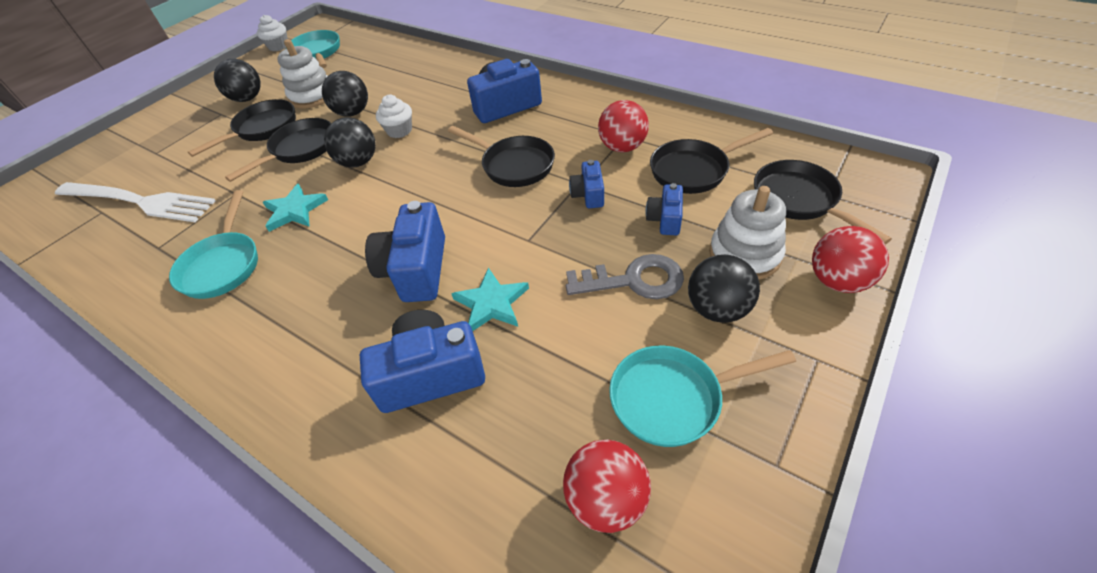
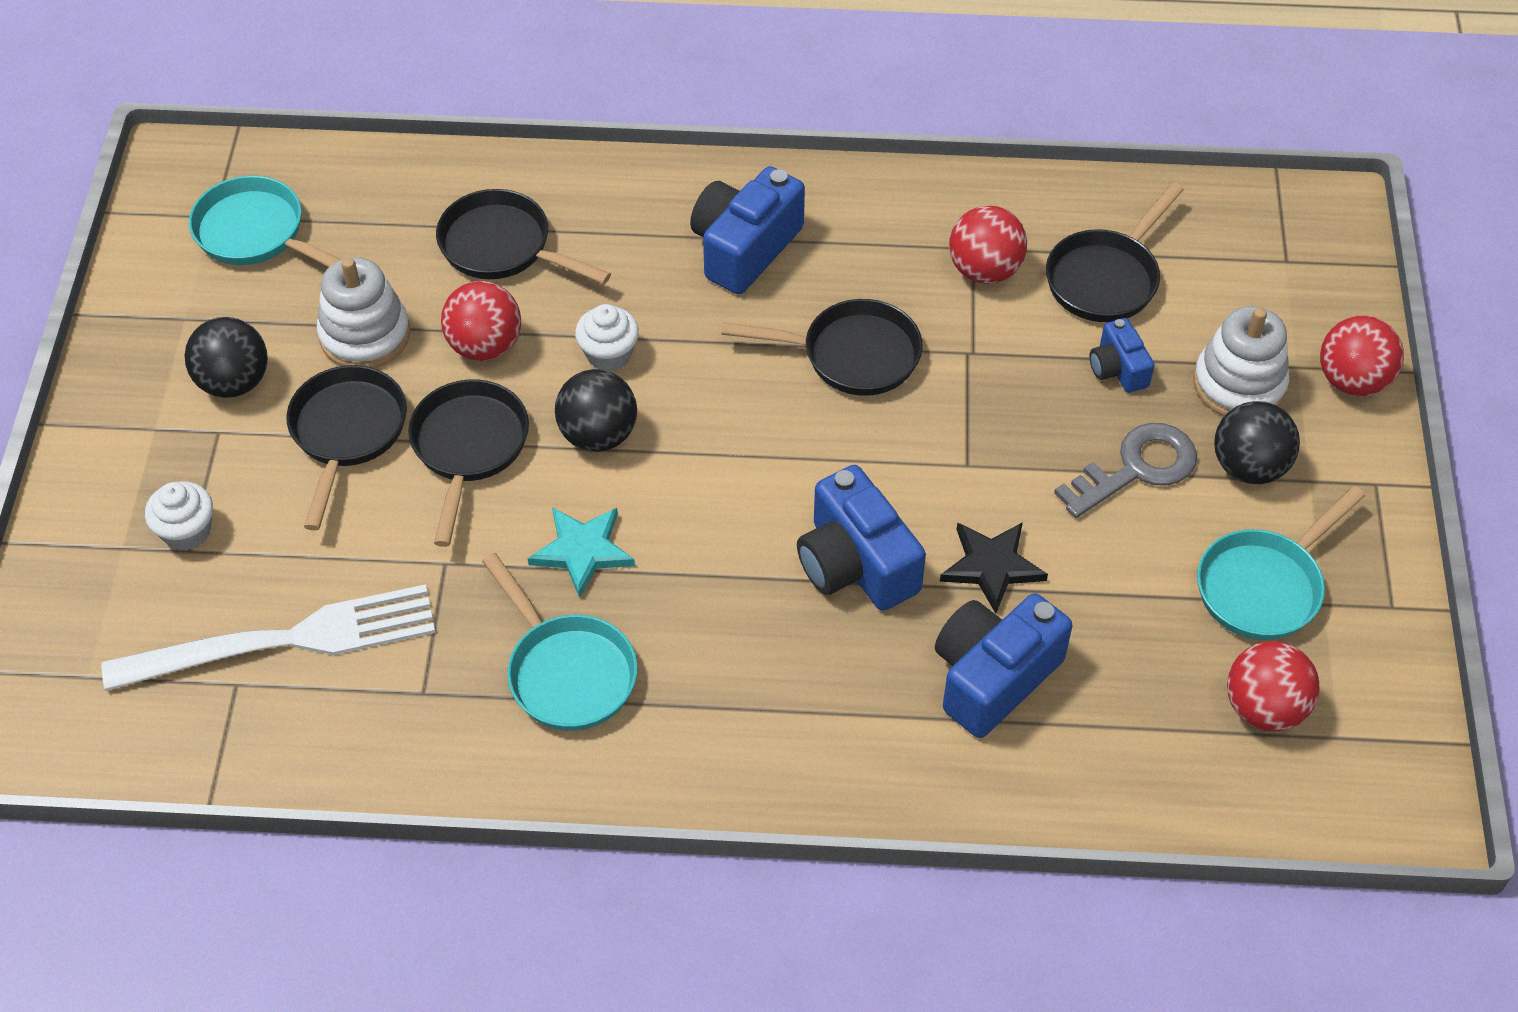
camera: 35 degrees left, 5 degrees up
white cupcake [257,15,288,51] -> white cupcake moved to [145,481,213,551]
black ball [322,71,368,117] -> red ball [441,281,521,361]
turquoise star [451,267,529,331] -> black star [940,522,1048,614]
blue camera [569,160,604,208] -> none
black pan [754,160,892,245] -> black pan moved to [436,189,611,284]

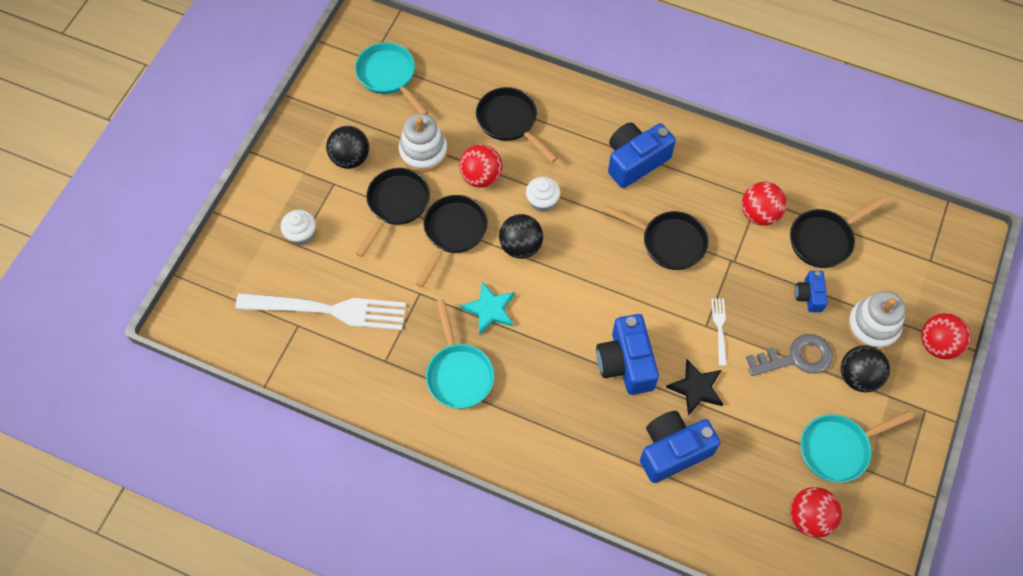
camera: 20 degrees right, 10 degrees up
none -> white fork [711,298,727,366]

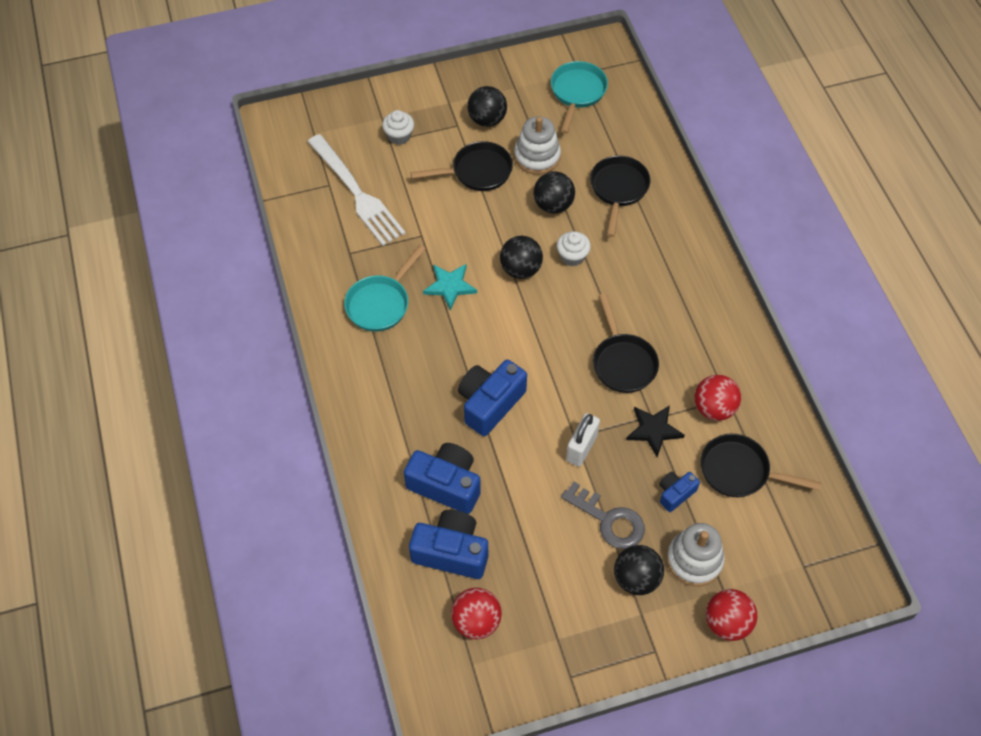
camera: 50 degrees right, 5 degrees down
black pan [416,195,488,287] -> none
red ball [459,144,503,188] -> black ball [534,171,575,214]
blue camera [608,122,676,188] -> blue camera moved to [409,510,488,579]
black star [666,359,723,416] -> black star moved to [626,405,685,457]
white fork [711,298,727,366] -> white padlock [566,413,600,467]
turquoise pan [800,411,914,482] -> none

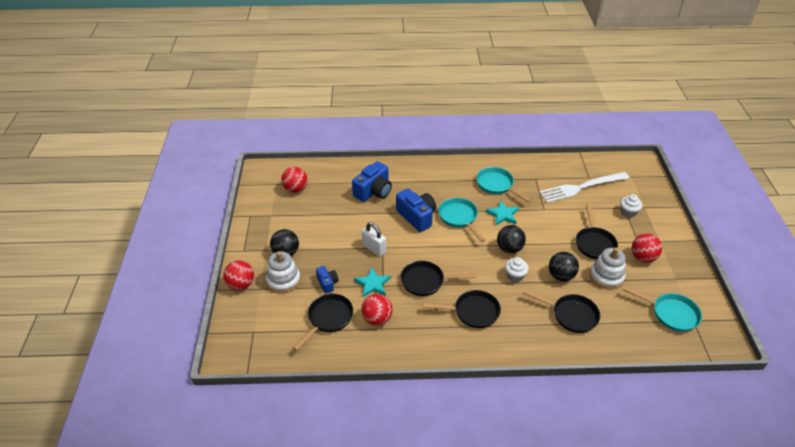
camera: 105 degrees right, 15 degrees down
blue camera [409,510,488,579] -> none
black ball [467,86,507,127] -> red ball [632,234,662,262]
grey key [561,482,645,549] -> none
black star [626,405,685,457] -> turquoise star [354,267,391,298]
none -> black pan [423,290,501,328]
none -> turquoise pan [438,198,485,242]

